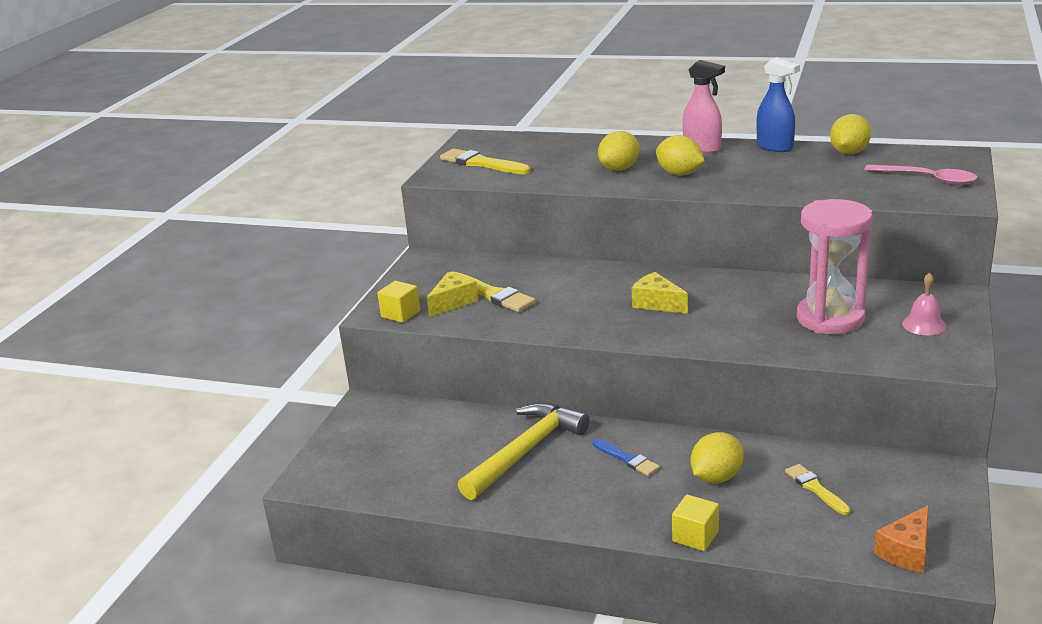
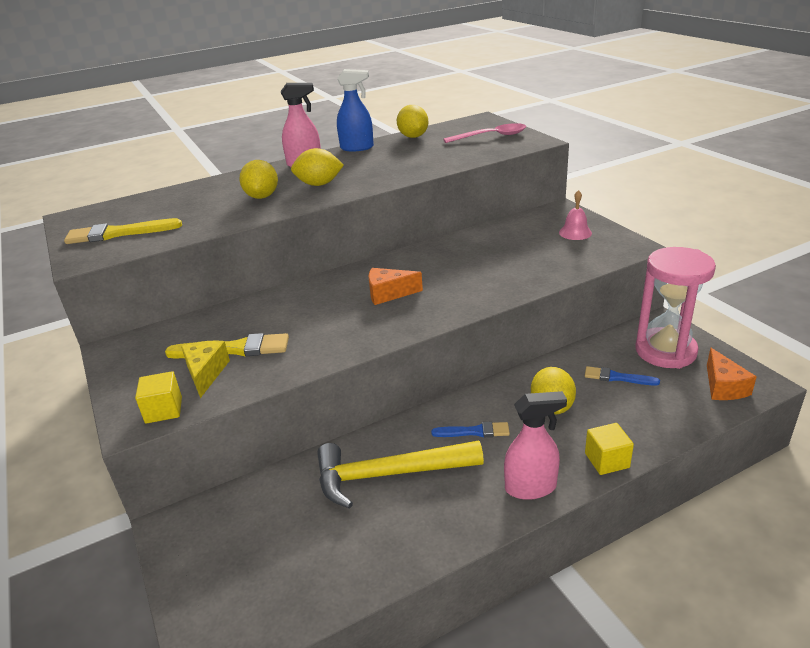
camera: 45 degrees left, 5 degrees up
yellow hammer [458,403,590,500] -> yellow hammer turned 90 degrees counterclockwise [317,440,484,509]
yellow cheese [632,272,688,314] -> orange cheese [369,268,423,305]
yellow brush [785,464,851,515] -> blue brush [585,366,660,386]
pink hourglass [797,199,873,334] -> pink hourglass moved to [635,247,716,369]
none -> pink spray bottle [504,391,567,500]

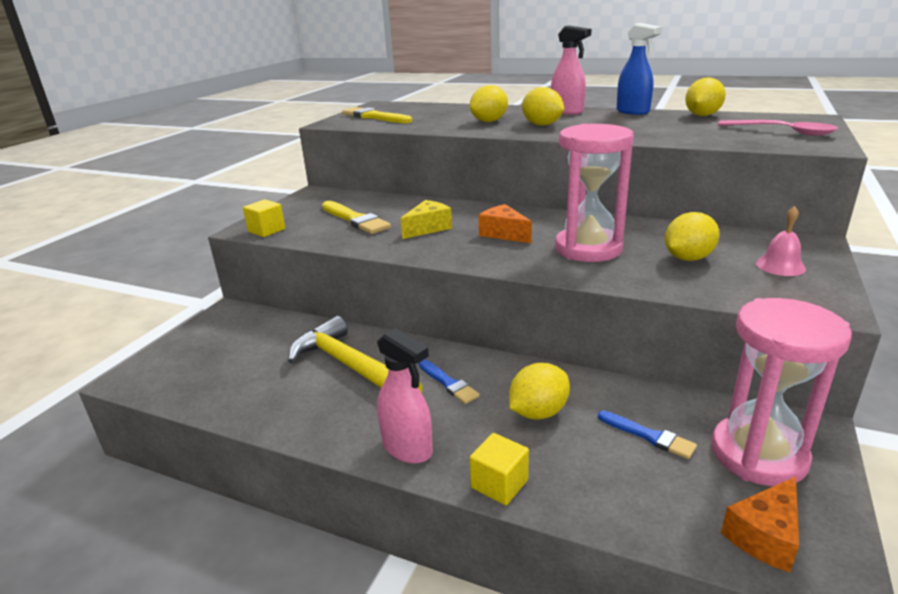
camera: 50 degrees right, 5 degrees down
yellow cheese [181,341,230,398] -> yellow cheese moved to [401,200,452,239]
blue brush [585,366,660,386] -> blue brush turned 150 degrees clockwise [598,411,697,459]
none -> pink hourglass [555,124,634,262]
none -> yellow lemon [665,212,720,261]

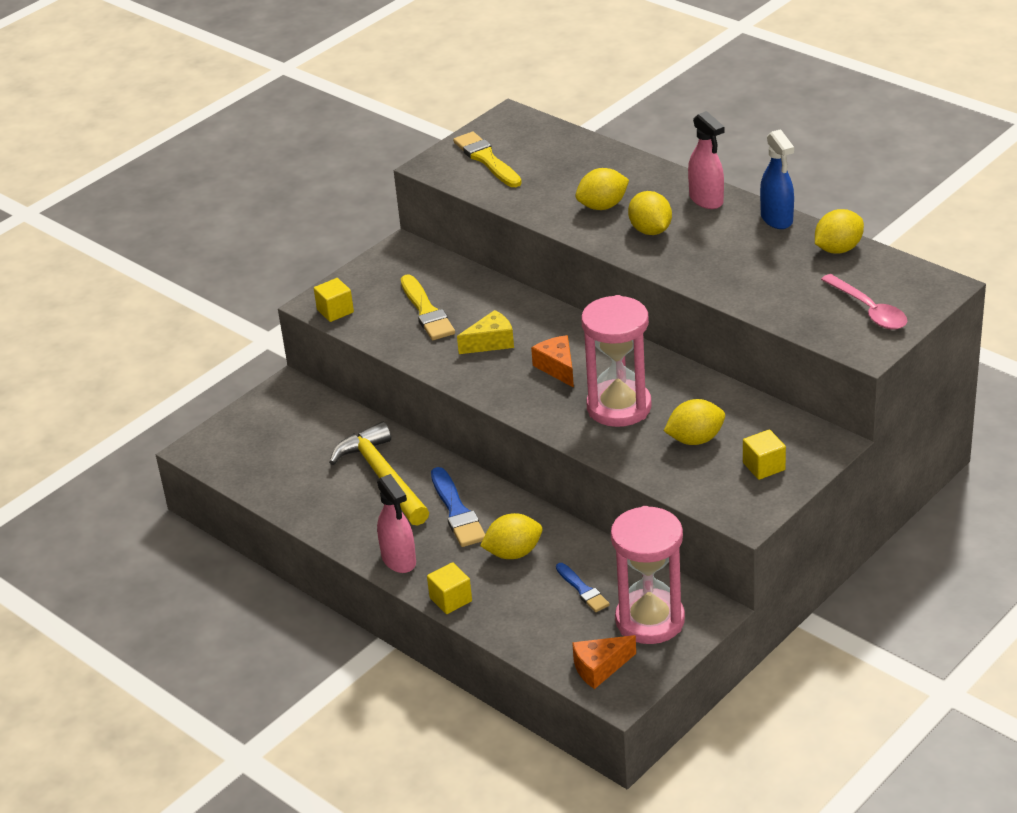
camera: 20 degrees right, 10 degrees up
blue brush [419,360,480,404] -> blue brush [431,467,485,547], size x1.61
pink bell [756,206,806,276] -> yellow cube [743,429,786,480]

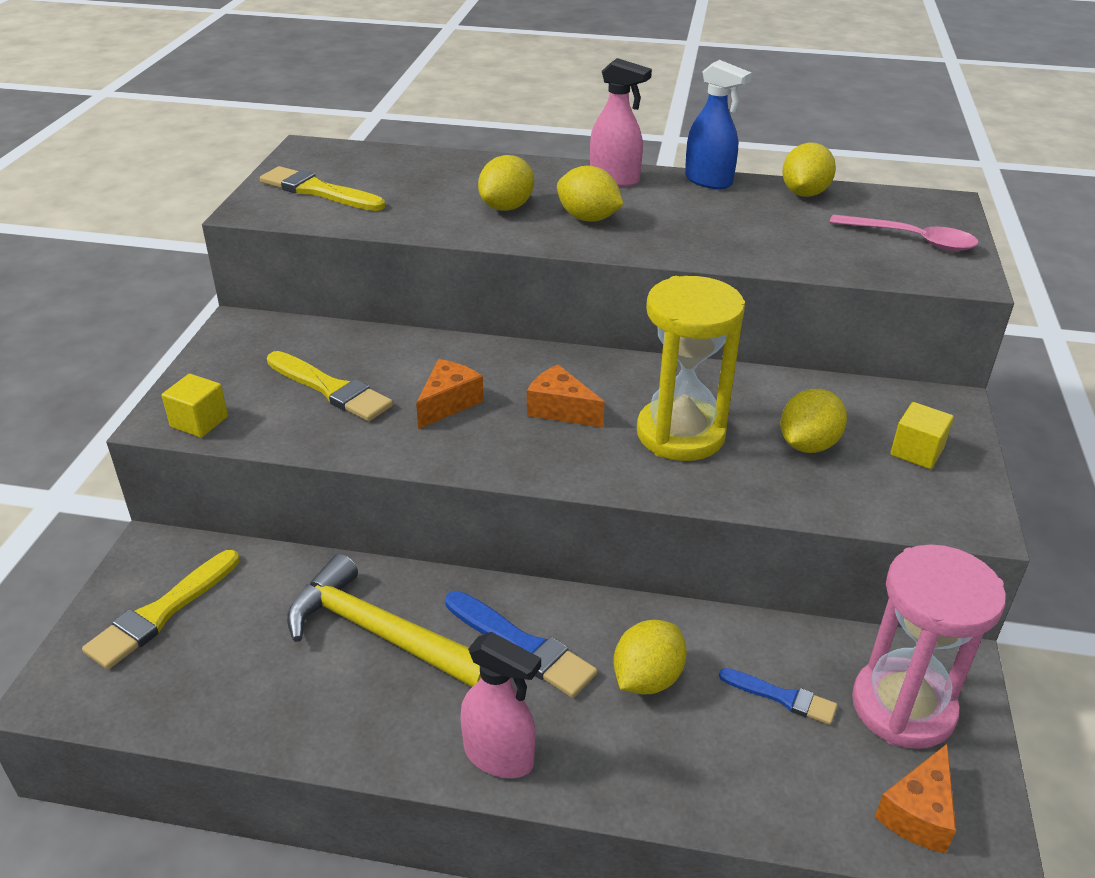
camera: 35 degrees left, 0 degrees up
yellow cube [427,562,472,614] -> none
yellow cheese [457,310,514,354] -> orange cheese [416,359,484,429]
pink hourglass [581,295,652,427] -> yellow hourglass [637,276,745,461]
none -> yellow brush [82,550,240,670]

